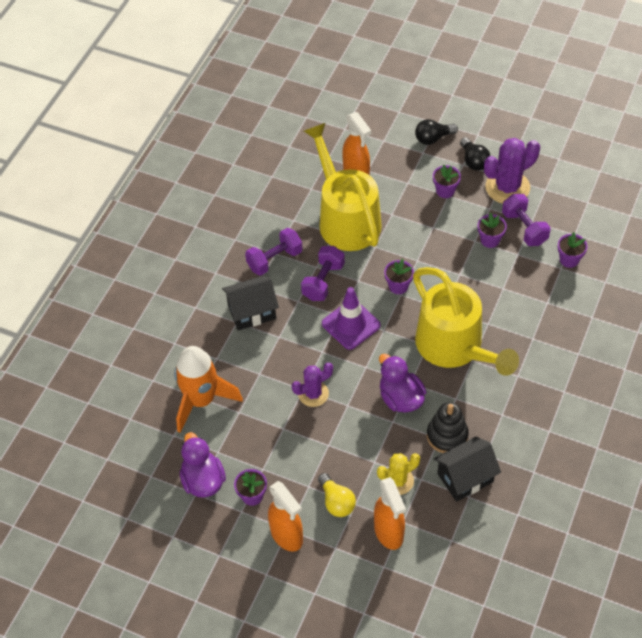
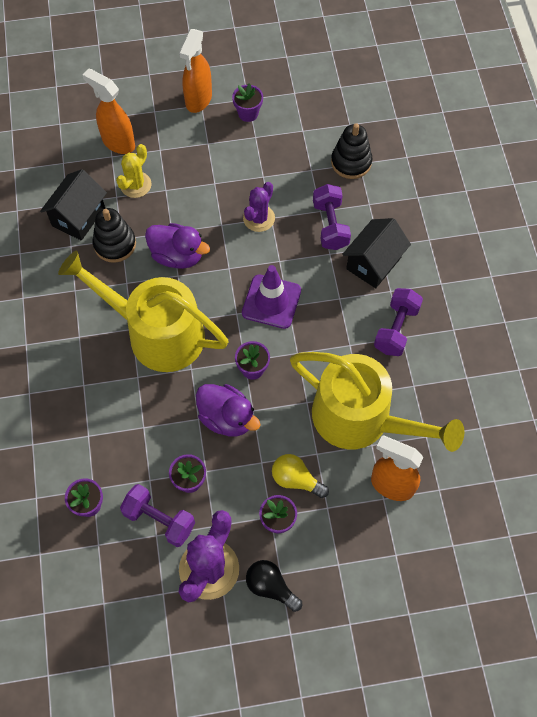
camera: 145 degrees right, 10 degrees up
orange rocket [174,346,243,433] -> black stacking toy [331,123,372,179]
purple duck [180,432,226,498] -> purple duck moved to [196,384,261,437]
orange spray bottle [268,481,303,552] -> orange spray bottle turned 90 degrees counterclockwise [179,29,212,113]
purple dumbbell [301,246,345,301] -> purple dumbbell moved to [313,184,351,250]
yellow light bulb [318,473,356,517] -> yellow light bulb moved to [272,454,329,498]
black light bulb [415,119,458,145] -> none

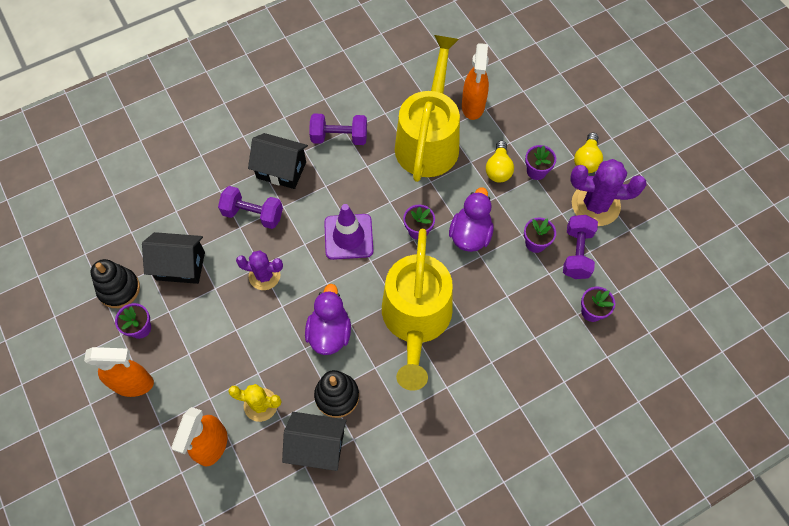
camera: 110 degrees left, 0 degrees up
black light bulb [246,560,302,612] -> yellow light bulb [574,133,603,173]
purple dumbbell [313,184,351,250] -> purple dumbbell turned 45 degrees clockwise [218,186,283,229]
black stacking toy [331,123,372,179] -> black stacking toy moved to [91,259,140,308]
none -> black house [142,232,205,284]

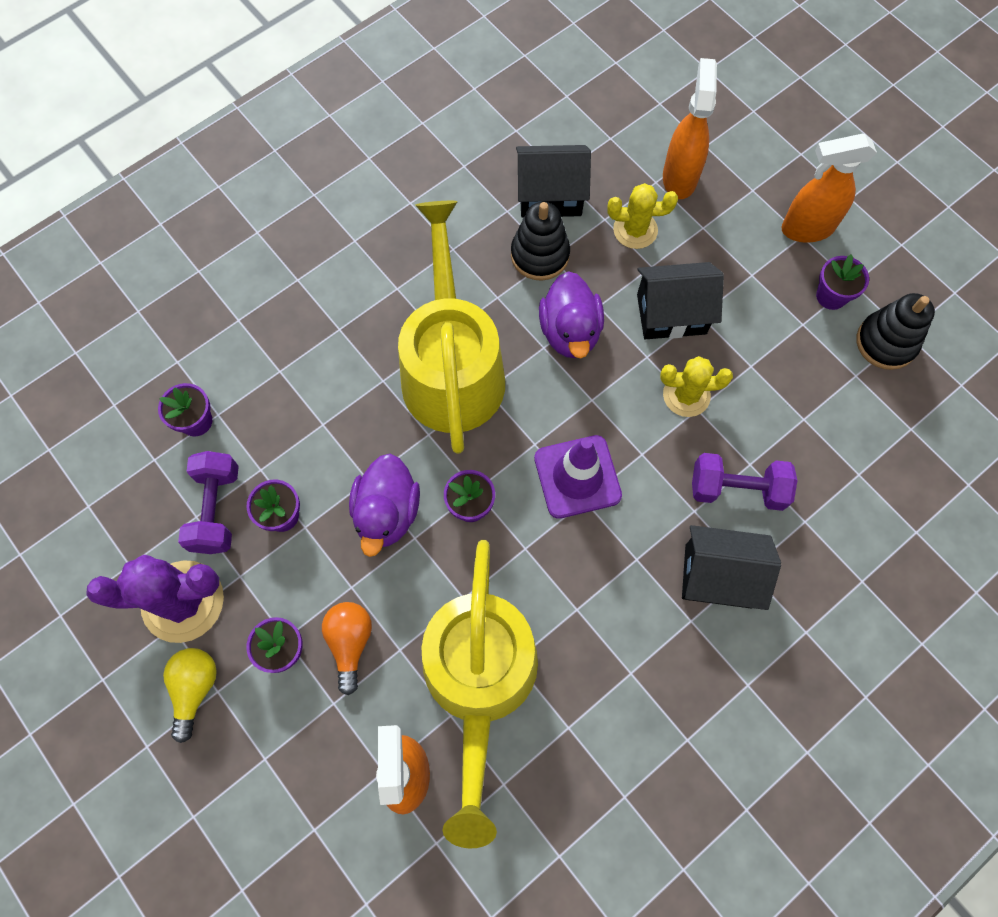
camera: 170 degrees right, 5 degrees up
black house [142,232,205,284] -> black house moved to [637,262,724,339]
purple cactus [236,250,283,290] -> yellow cactus [660,356,733,417]
purple dumbbell [309,113,367,145] -> none
yellow light bulb [486,141,514,183] -> orange light bulb [322,602,372,695]

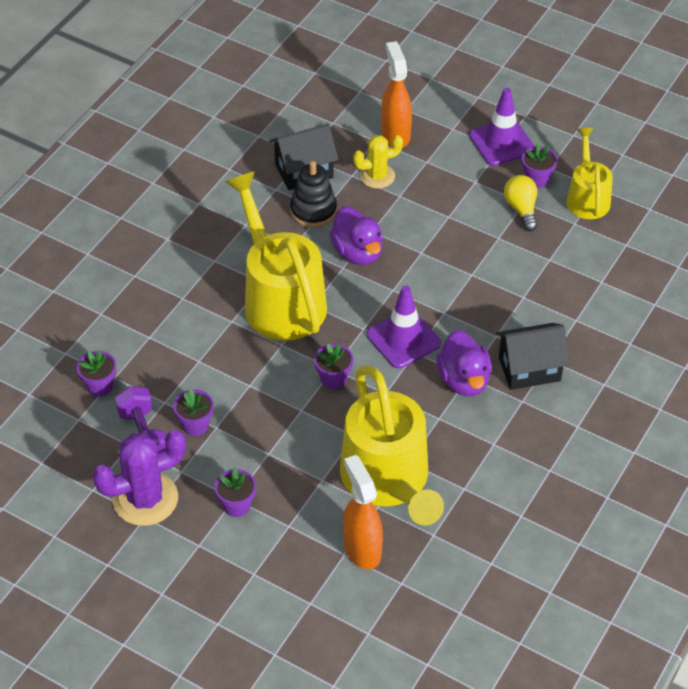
camera: 20 degrees left, 20 degrees down
yellow light bulb [163,648,217,743] -> yellow light bulb moved to [504,175,537,231]
orange light bulb [322,602,372,695] -> none
purple duck [349,454,420,557] -> purple duck moved to [437,330,492,396]
black house [637,262,724,339] -> none
yellow cactus [660,356,733,417] -> none
purple dumbbell [692,453,797,511] -> none
orange spray bottle [781,134,877,243] -> purple traffic cone [469,88,535,166]
black stacking toy [856,293,935,370] -> yellow watering can [567,128,613,219]

